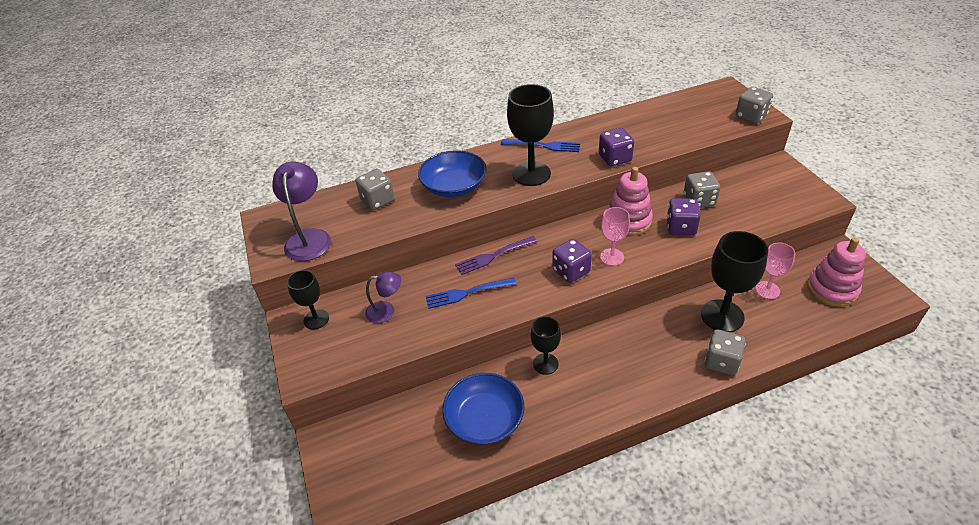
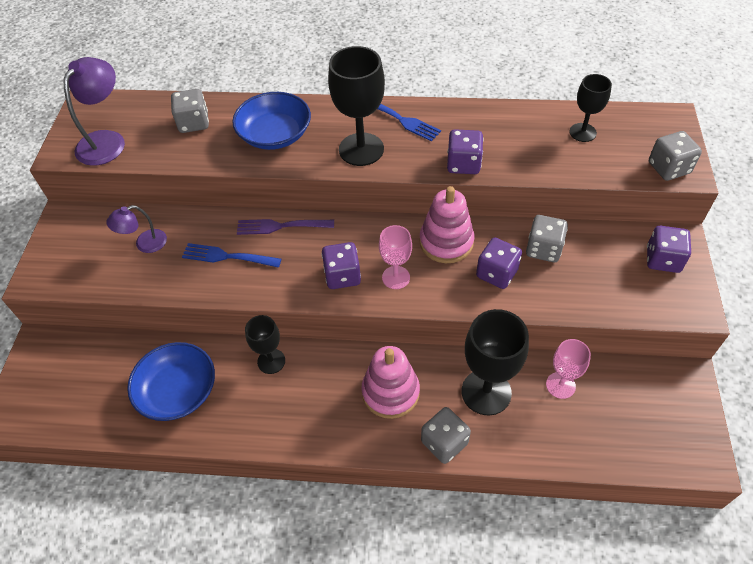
camera: 25 degrees right, 10 degrees up
black goblet [287,270,329,329] -> black goblet moved to [570,74,612,142]
purple lamp [365,272,402,323] -> purple lamp turned 135 degrees clockwise [106,205,167,253]
pink stacking toy [807,237,866,307] -> pink stacking toy moved to [361,346,420,419]
none -> purple dice [647,226,691,273]

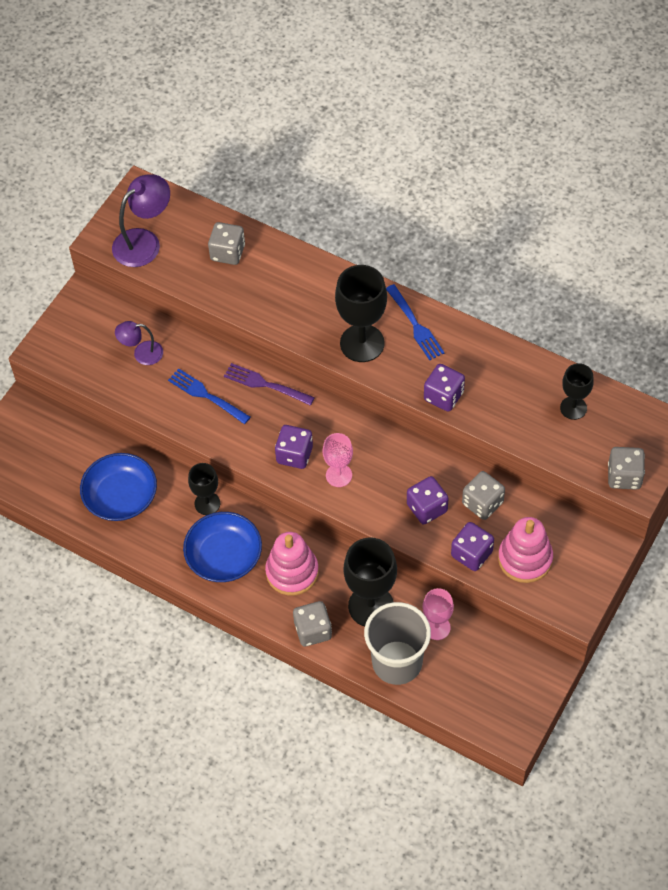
camera: 25 degrees right, 5 degrees up
blue bowl [232,92,311,150] -> blue bowl moved to [183,512,262,582]
pink stacking toy [419,186,474,263] -> pink stacking toy moved to [498,517,553,583]
purple dice [647,226,691,273] -> purple dice moved to [451,522,494,571]
none -> grey cup [364,602,431,685]

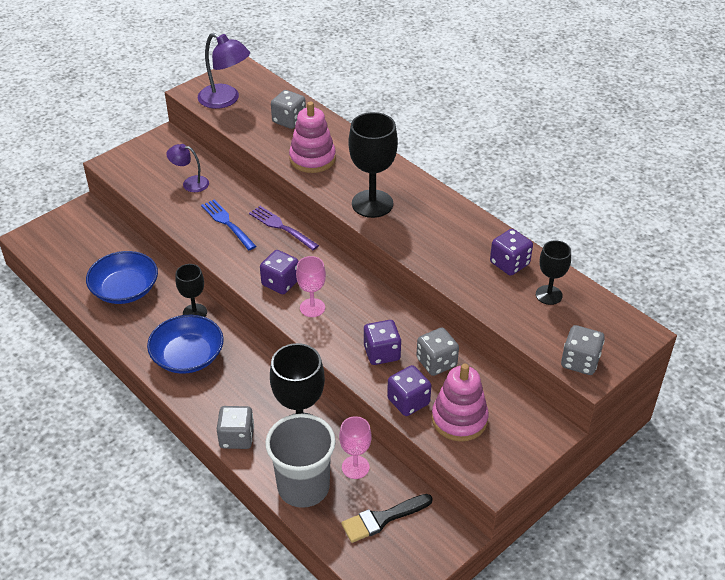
camera: 15 degrees right, 15 degrees down
purple lamp [112,174,170,267] -> purple lamp turned 60 degrees clockwise [198,33,250,109]
pink stacking toy [265,532,319,596] -> pink stacking toy moved to [289,102,336,173]
blue fork [386,284,445,361] -> none
purple dice [424,364,465,412] -> purple dice moved to [490,229,533,276]
none -> black brush [341,494,433,543]

